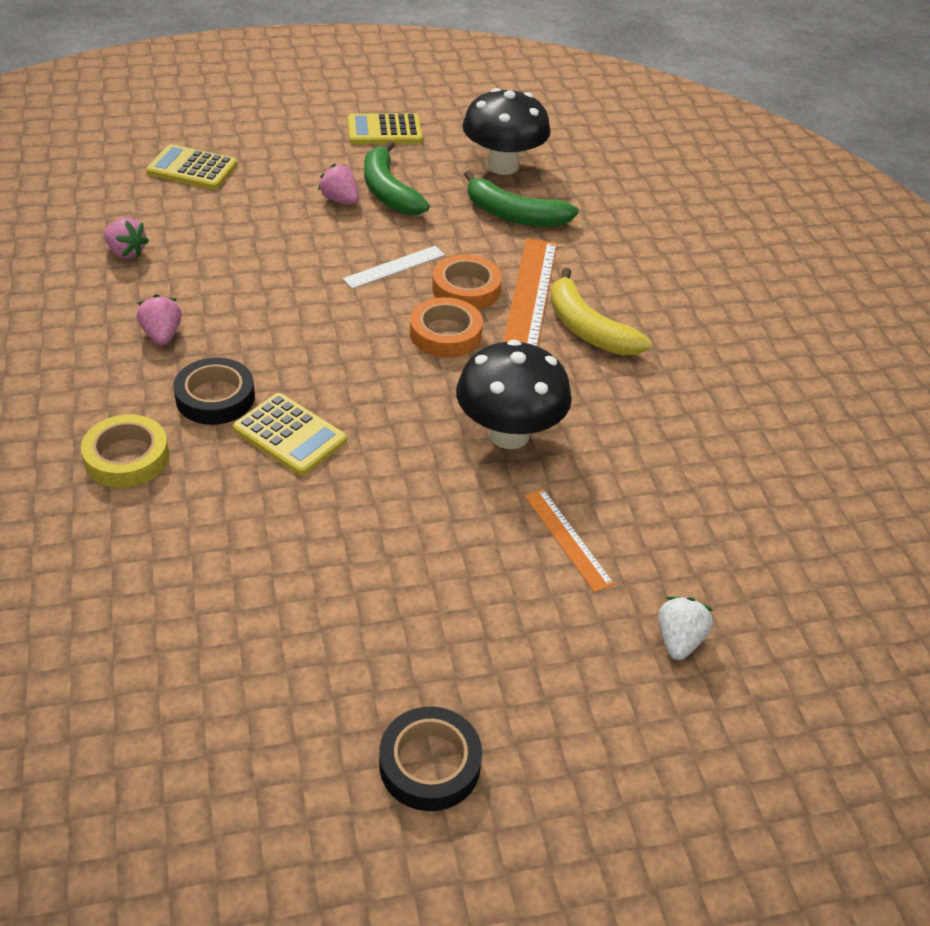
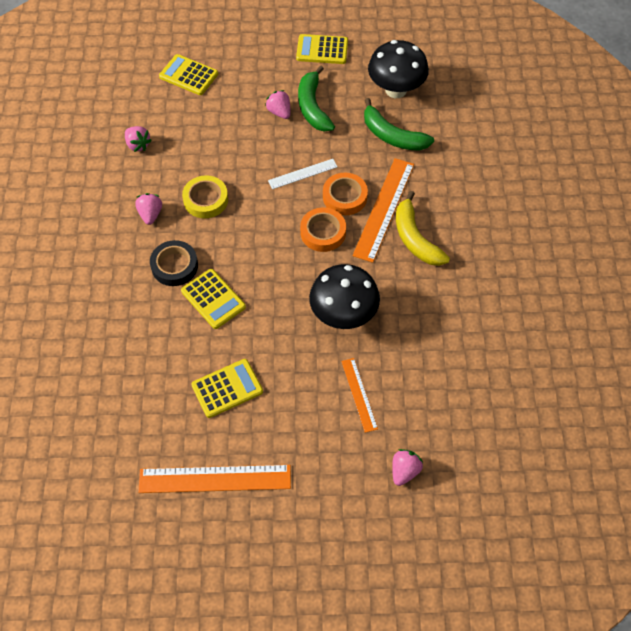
camera: 15 degrees right, 15 degrees up
yellow tape [81,414,169,488] -> yellow tape moved to [182,175,228,218]
black tape [379,707,482,811] -> none
white strawberry [658,597,714,660] -> pink strawberry [392,449,423,486]
none -> orange ruler [138,465,291,493]
none -> yellow calculator [191,359,263,418]

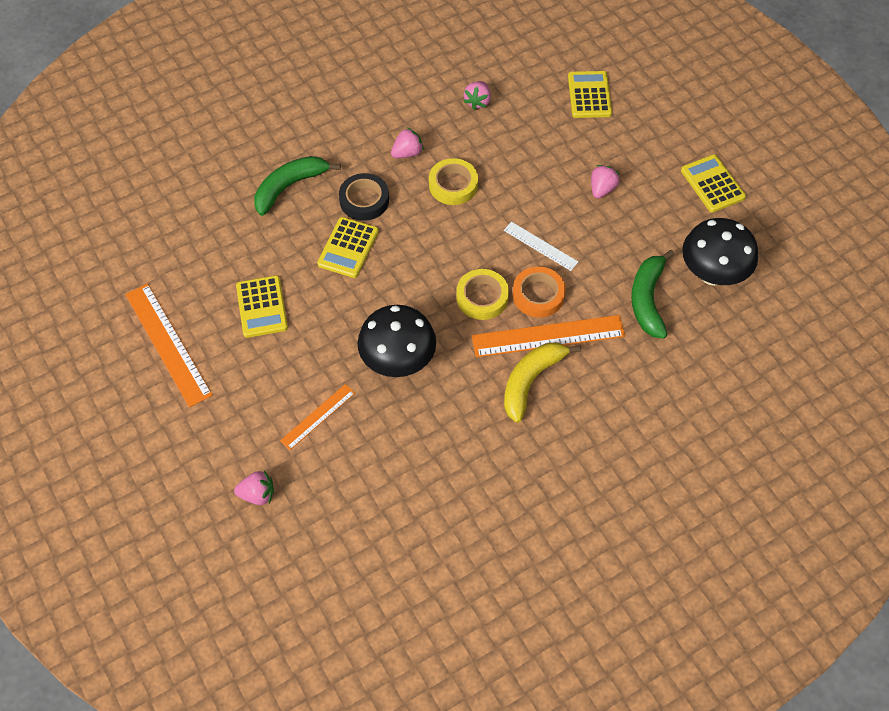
camera: 60 degrees right, 0 degrees up
yellow calculator [191,359,263,418] -> yellow calculator turned 45 degrees clockwise [236,275,288,338]
green banana [298,65,335,132] -> green banana moved to [254,156,341,216]
orange tape [300,207,346,252] -> yellow tape [456,269,509,320]

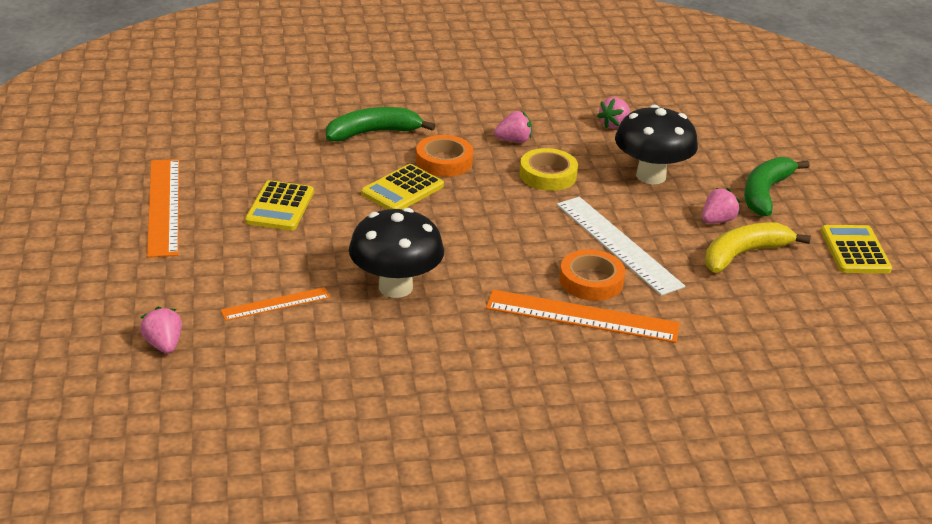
camera: 20 degrees right, 25 degrees down
pink strawberry [234,471,274,505] -> pink strawberry turned 135 degrees counterclockwise [140,306,182,354]
black tape [339,173,389,221] -> orange tape [416,135,473,177]
yellow tape [456,269,509,320] -> none
white ruler [504,222,578,271] -> white ruler [557,197,685,296], size x1.77
yellow banana [504,343,581,423] -> yellow banana moved to [705,223,811,273]
yellow calculator [568,71,612,118] -> none
green banana [631,250,675,339] -> green banana moved to [744,157,810,216]
black mushroom [682,218,758,286] -> black mushroom moved to [615,105,698,184]

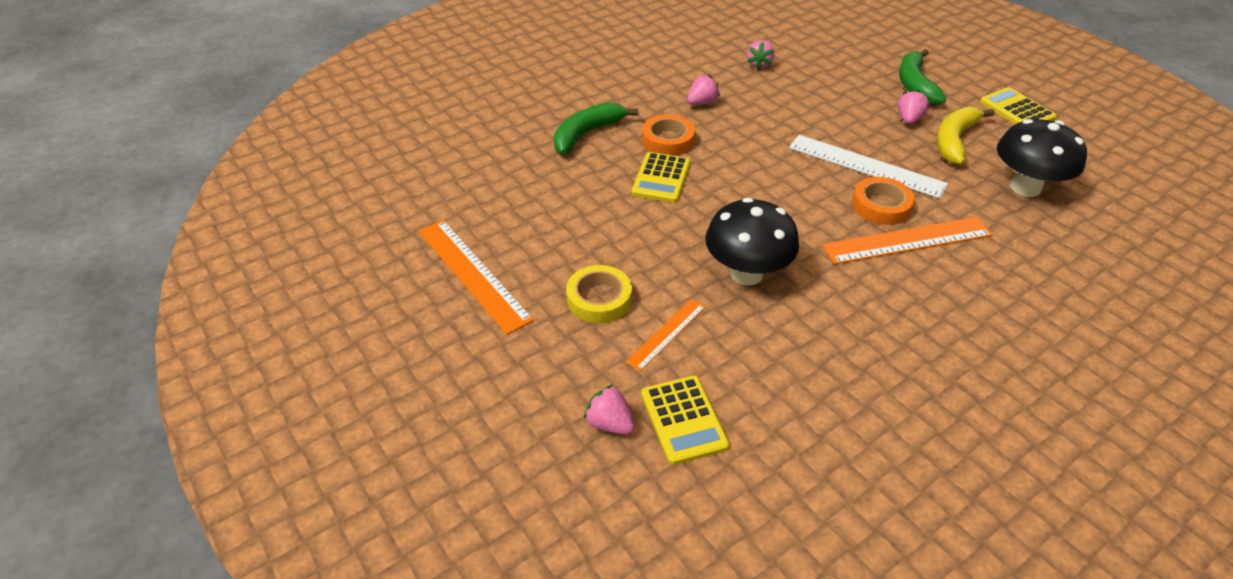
camera: 25 degrees left, 10 degrees up
yellow calculator [245,180,314,231] -> yellow calculator moved to [641,376,730,465]
yellow tape [520,148,578,191] -> yellow tape moved to [566,265,632,323]
black mushroom [615,105,698,184] -> black mushroom moved to [997,119,1087,197]

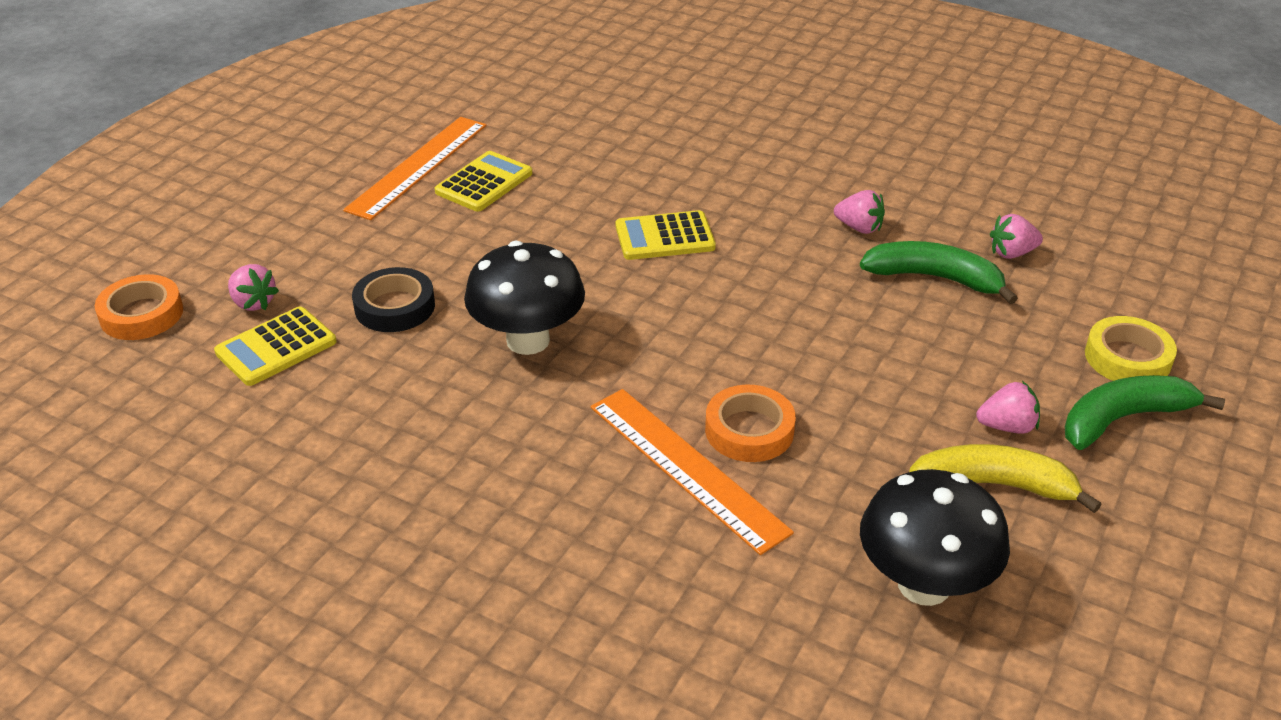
camera: 65 degrees right, 5 degrees down
green banana [554,102,638,154] -> green banana moved to [860,241,1018,304]
yellow tape [566,265,632,323] -> yellow tape moved to [1085,316,1177,381]
pink strawberry [584,385,634,435] -> pink strawberry turned 120 degrees clockwise [228,264,279,311]
orange ruler [626,299,705,371] -> black tape [352,267,435,332]
orange tape [642,114,695,156] -> orange tape moved to [95,274,183,340]
white ruler [789,135,948,199] -> none
yellow calculator [980,87,1057,124] -> yellow calculator moved to [435,151,532,212]

